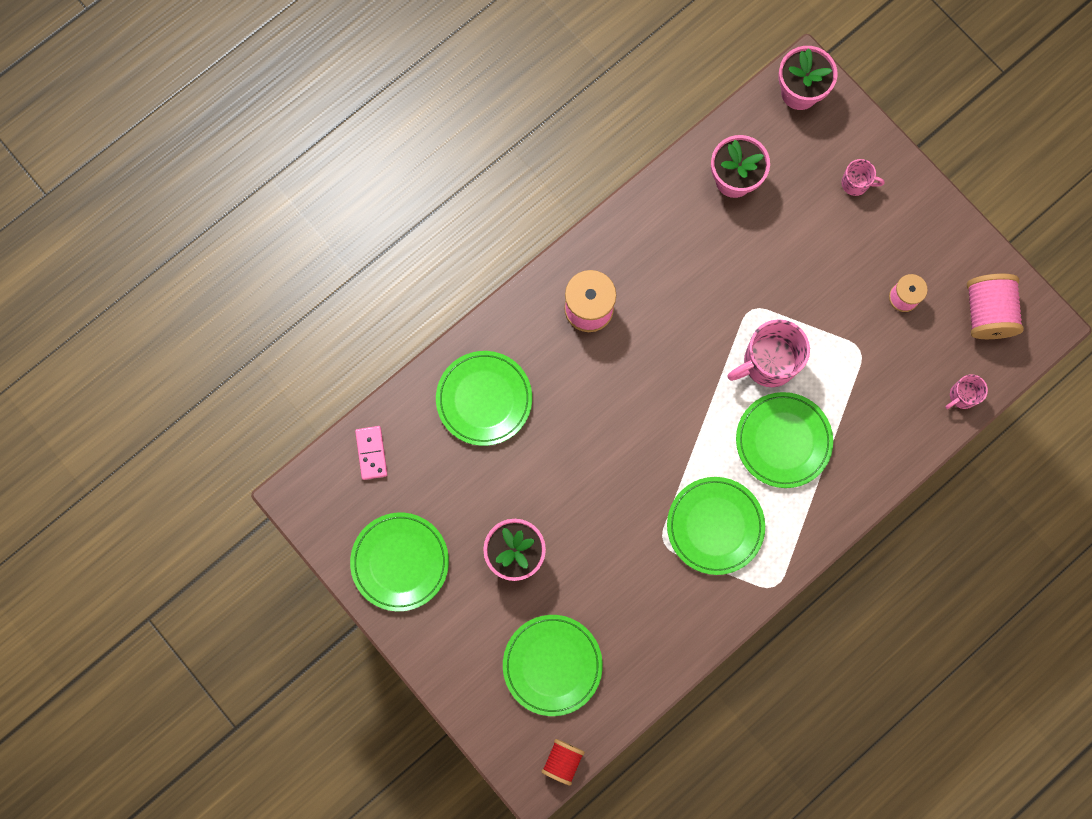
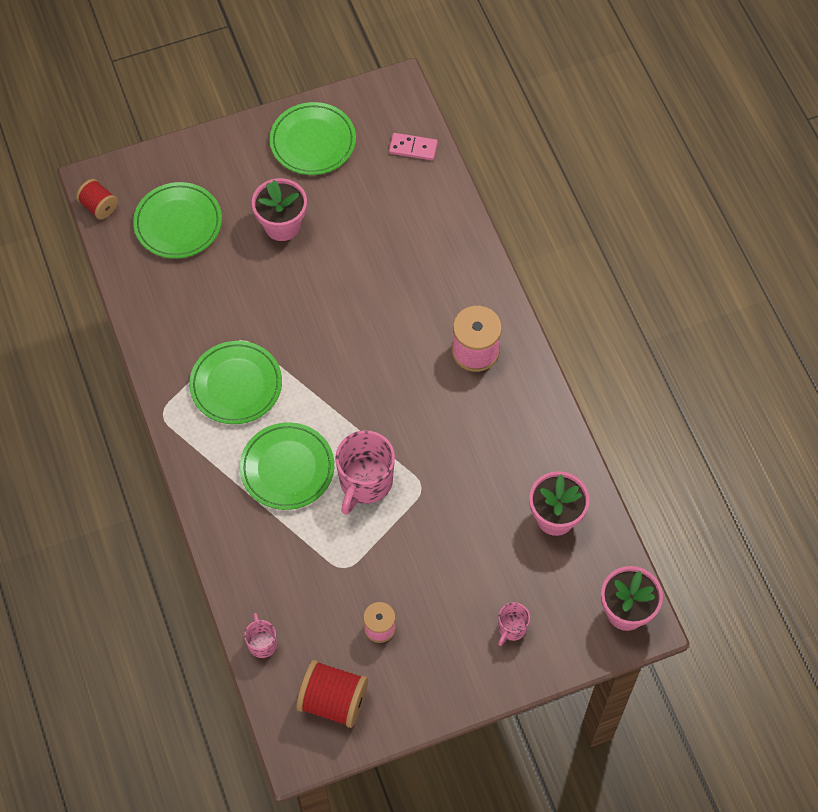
camera: 110 degrees right, 15 degrees down
green plate [436,351,532,446] -> none
pink mug [728,319,810,387] -> pink mug turned 150 degrees counterclockwise [335,430,395,515]
pink spool [967,274,1024,339] -> red spool [296,660,368,728]

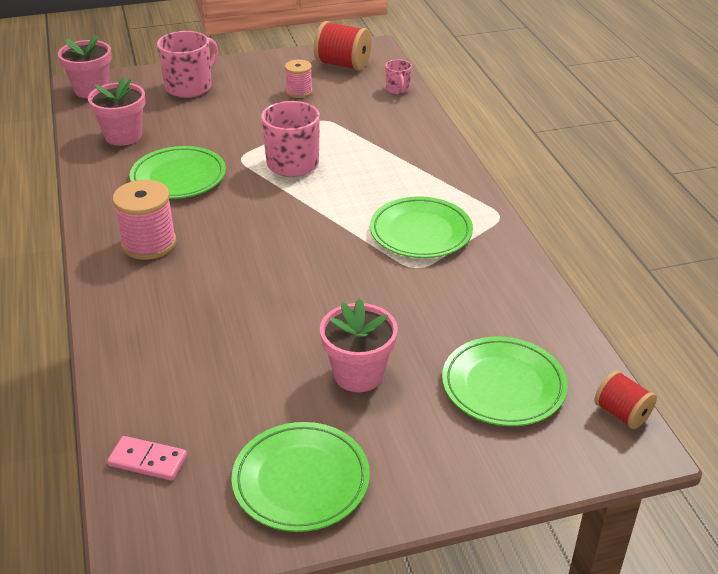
camera: 175 degrees left, 25 degrees down
green plate [240,422,334,510] -> green plate moved to [130,146,226,199]
pink mug [498,602,530,646] -> pink mug [157,31,218,98], size x1.92

